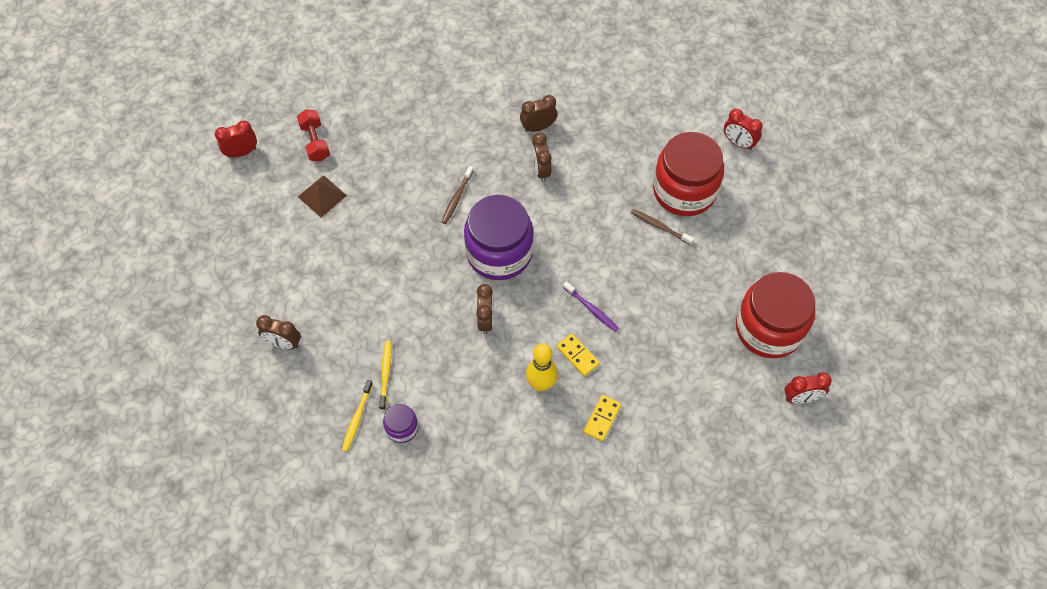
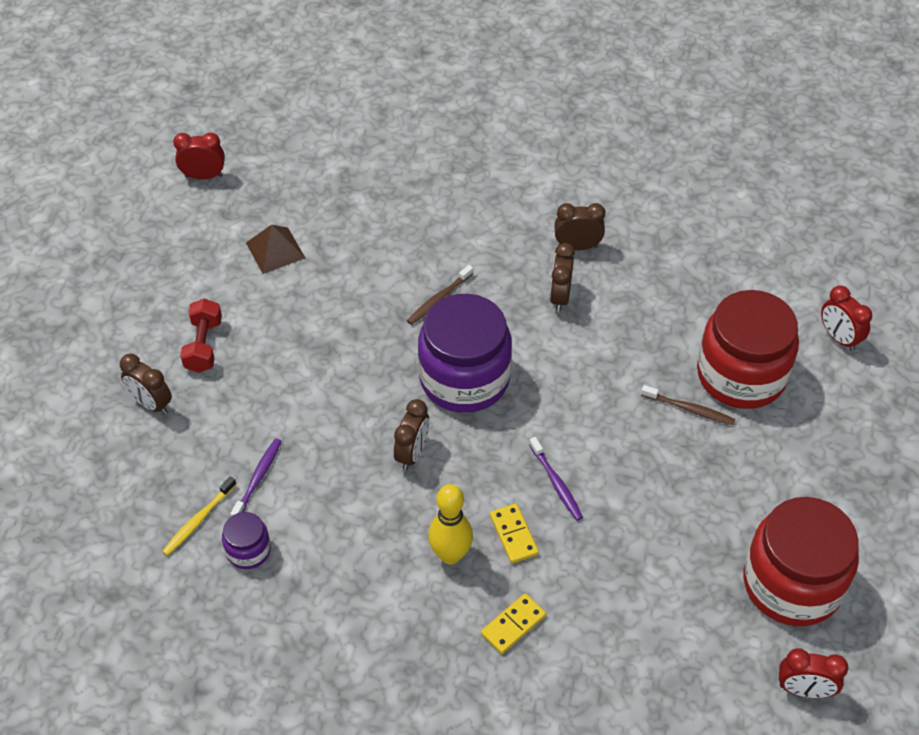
camera: 20 degrees right, 10 degrees down
red dumbbell [297,110,330,161] -> red dumbbell moved to [180,298,222,373]
yellow toothbrush [379,340,391,410] -> purple toothbrush [230,438,282,516]
brown toothbrush [631,209,694,245] -> brown toothbrush turned 150 degrees clockwise [641,385,735,425]

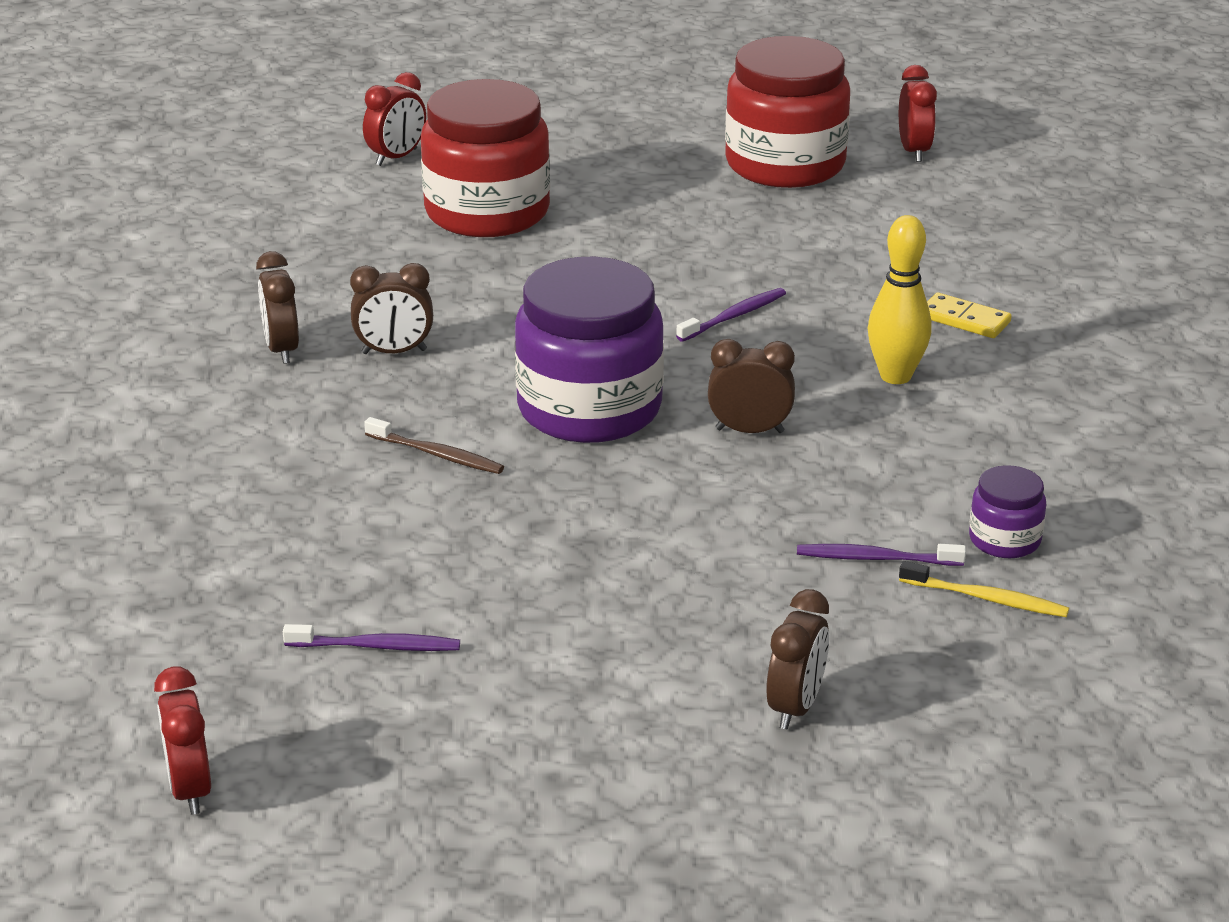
camera: 105 degrees left, 20 degrees down
red dumbbell [180,298,222,373] -> none
brown pyramid [246,225,305,274] -> purple toothbrush [283,624,460,651]
yellow domino [490,504,539,563] -> none
brown toothbrush [641,385,735,425] -> none

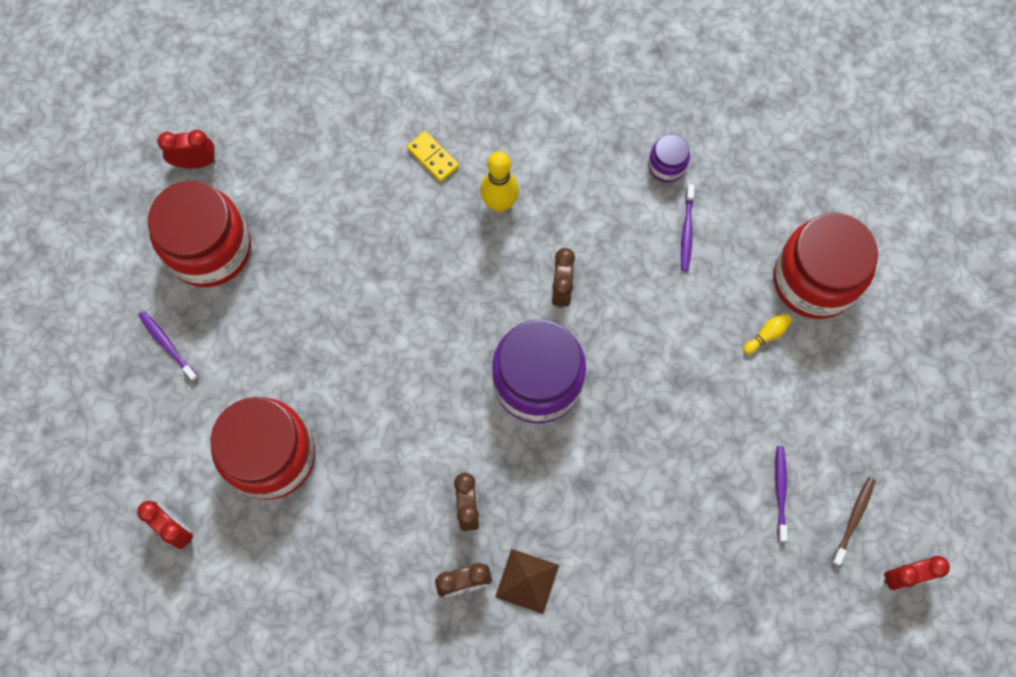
camera: 90 degrees left, 40 degrees up
brown toothbrush [364,417,504,474] -> brown toothbrush moved to [832,477,876,566]
purple toothbrush [676,288,786,342] -> purple toothbrush moved to [138,311,199,382]
brown clock [766,589,829,729] -> red jar [773,213,878,319]
yellow toothbrush [899,561,1069,617] -> none
yellow domino [927,292,1012,338] -> yellow domino turned 75 degrees counterclockwise [407,131,459,182]
none -> brown pyramid [495,549,559,614]
none -> yellow bowling pin [743,313,792,354]

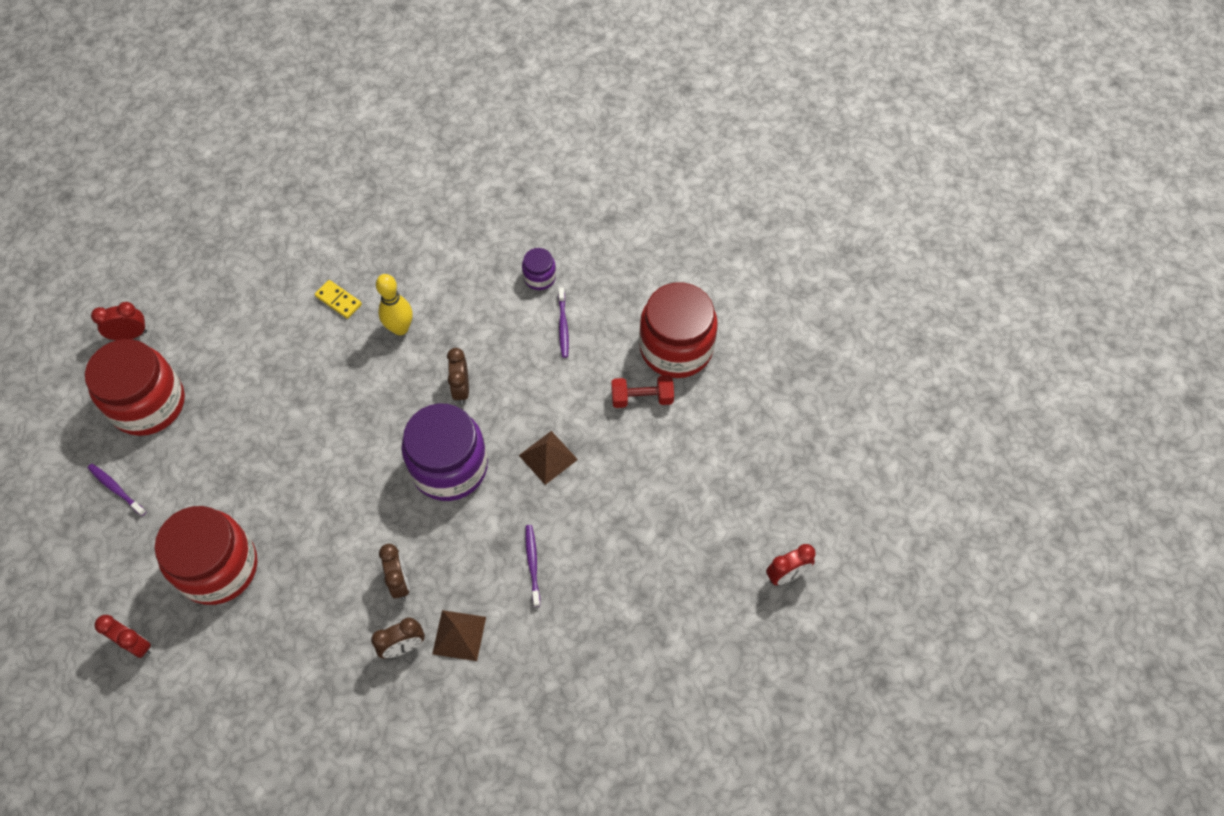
camera: 10 degrees left, 10 degrees down
yellow bowling pin [743,313,792,354] -> red dumbbell [611,375,674,408]
purple toothbrush [775,446,787,542] -> purple toothbrush moved to [525,525,540,607]
brown toothbrush [832,477,876,566] -> none
none -> brown pyramid [519,431,578,485]

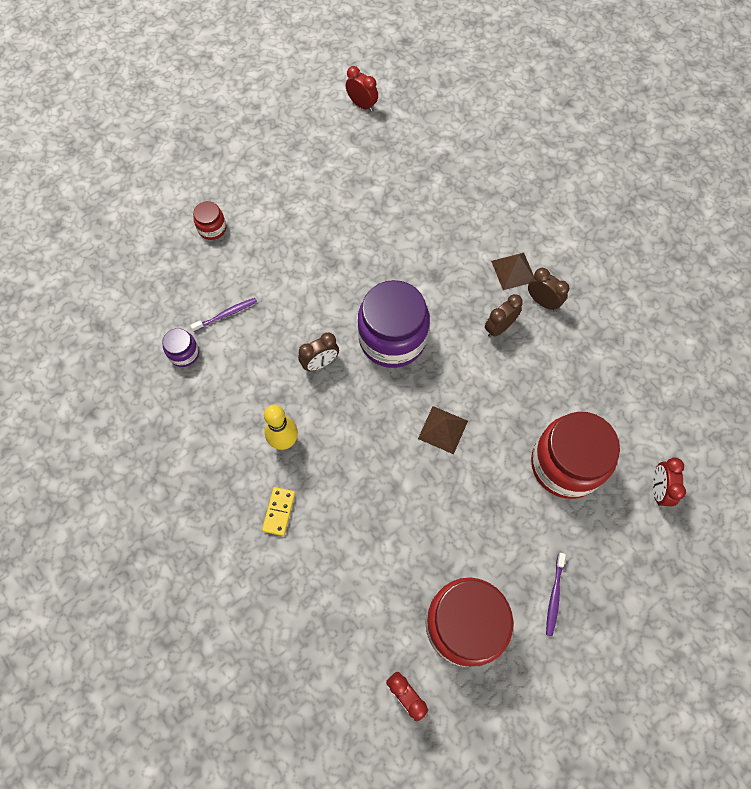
camera: 115 degrees left, 5 degrees up
brown pyramid [519,431,578,485] -> brown pyramid moved to [418,406,468,454]
purple toothbrush [525,525,540,607] -> none
red dumbbell [611,375,674,408] -> none
red jar [639,282,718,378] -> red jar [193,201,226,240], size x0.46

